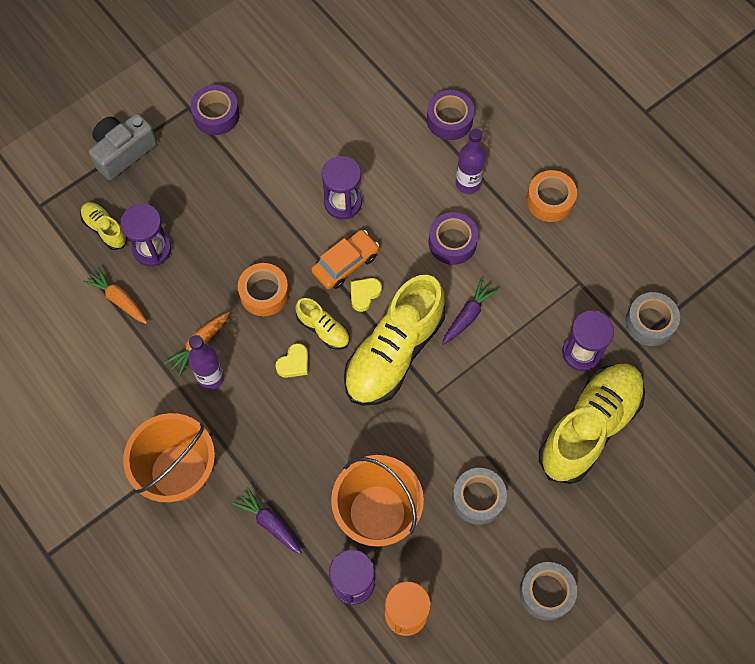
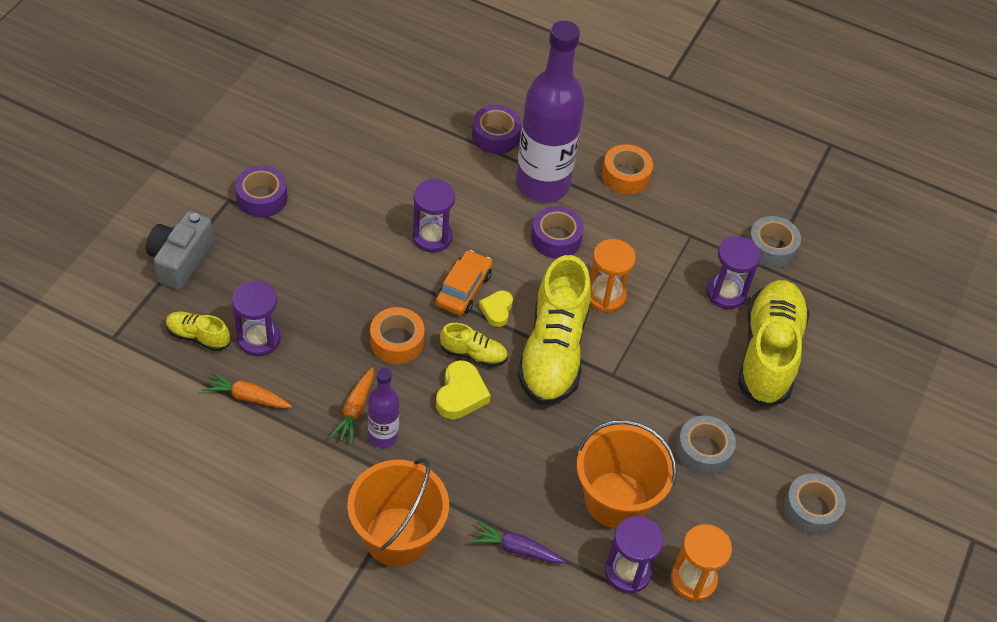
camera: 30 degrees left, 15 degrees down
yellow heart [275,343,308,378] -> yellow heart [436,360,491,419], size x1.52
purple carrot [442,278,499,345] -> orange hourglass [590,239,636,313]
purple bottle [456,128,486,194] -> purple bottle [516,21,585,202], size x2.08

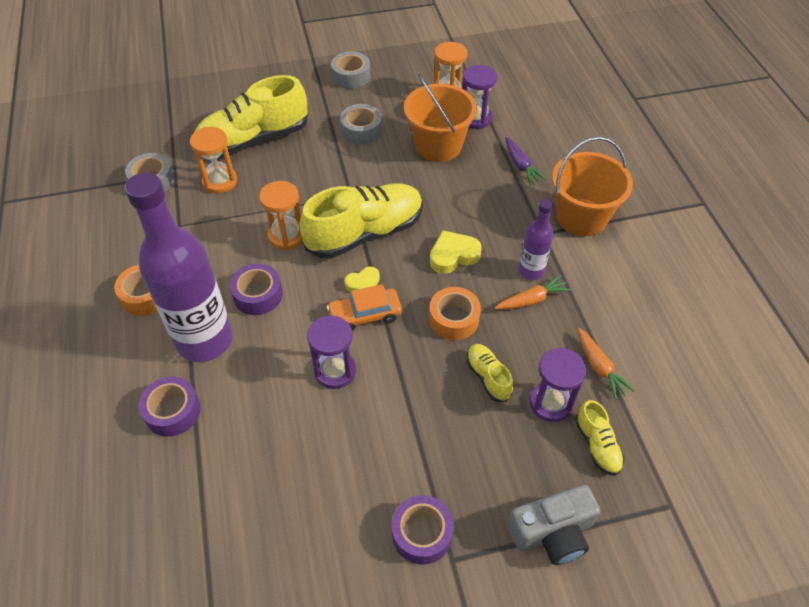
camera: 125 degrees left, 0 degrees up
yellow shoe [440,323,508,367] -> yellow shoe moved to [466,344,513,402]
purple hourglass [706,236,761,309] -> orange hourglass [190,127,237,194]

